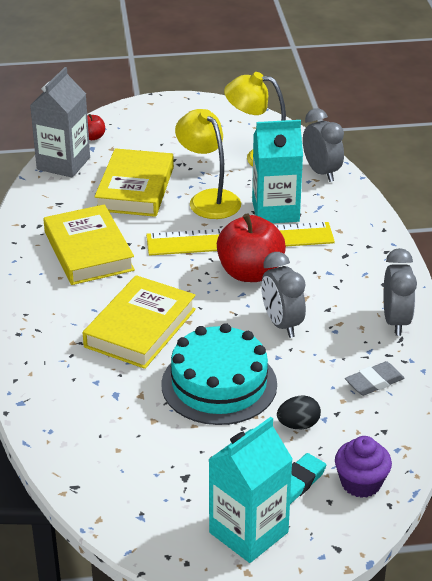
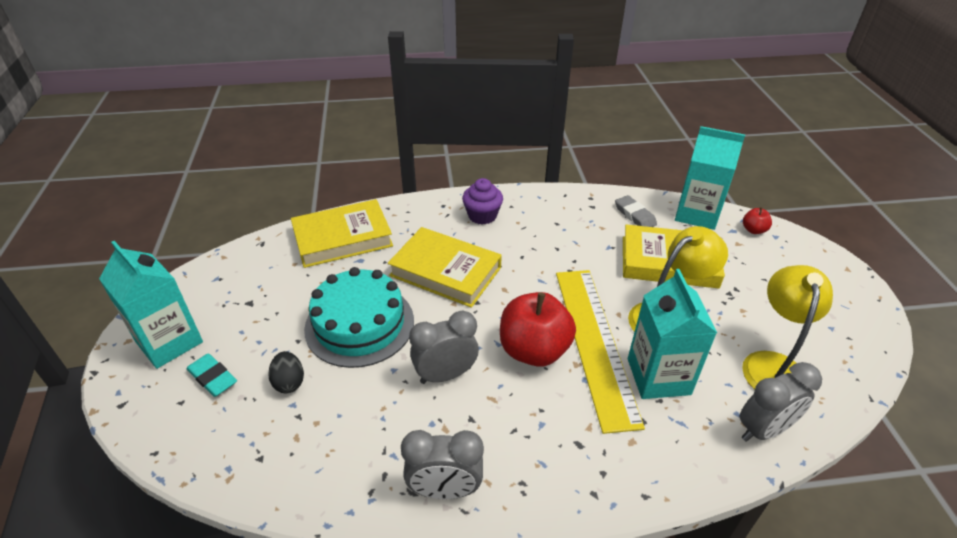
camera: 90 degrees right, 5 degrees up
grey carton [30,67,90,177] -> turquoise carton [675,126,745,230]
yellow book [43,204,135,285] -> yellow book moved to [291,199,393,268]
purple cupcake [335,436,392,498] -> purple cupcake moved to [462,178,503,224]
grey eraser [345,361,405,396] -> grey eraser moved to [615,195,657,227]

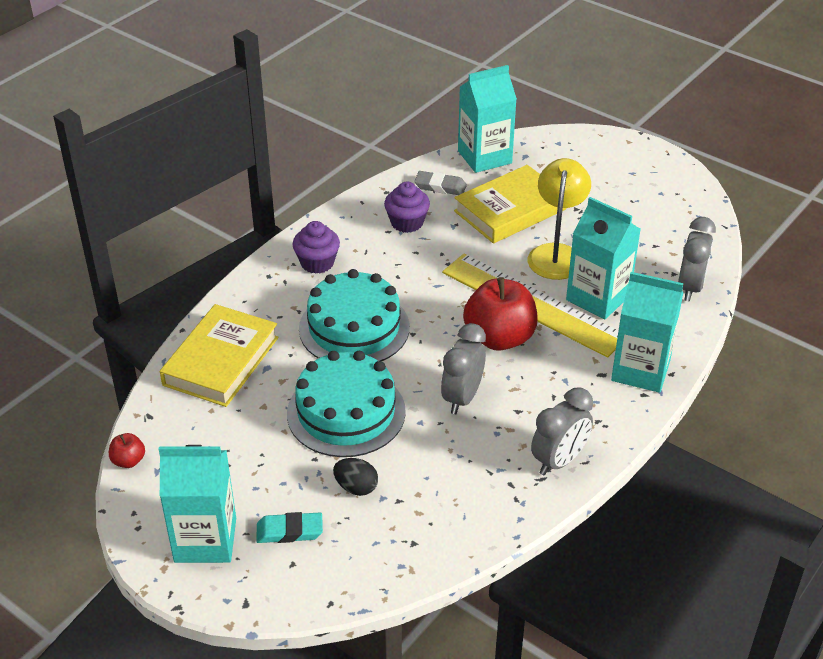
camera: 45 degrees left, 0 degrees up
yellow book [388,227,502,308] -> turquoise cake [299,269,410,361]
yellow lamp [742,265,833,389] -> none
red apple [743,207,772,234] -> red apple moved to [109,433,145,468]
none -> purple cupcake [384,182,430,233]
none -> turquoise carton [611,272,683,393]

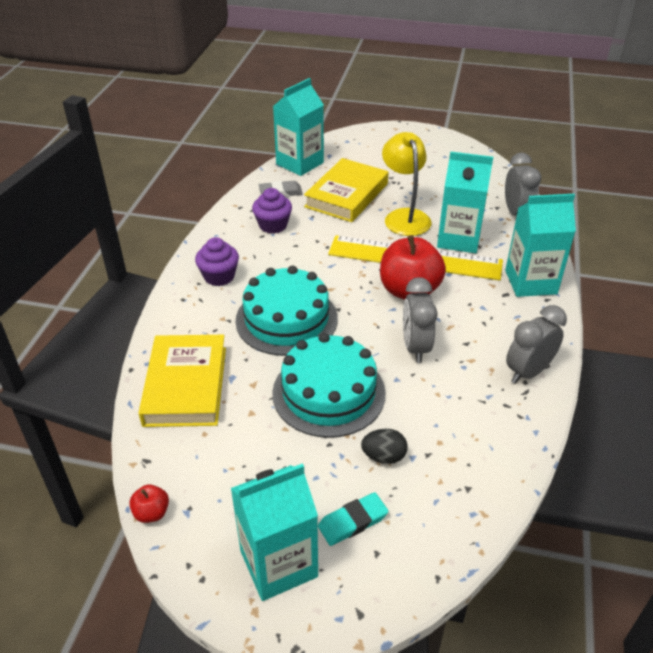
camera: 25 degrees left, 0 degrees up
grey clock [531,387,593,475] -> grey clock turned 150 degrees counterclockwise [506,305,567,384]

